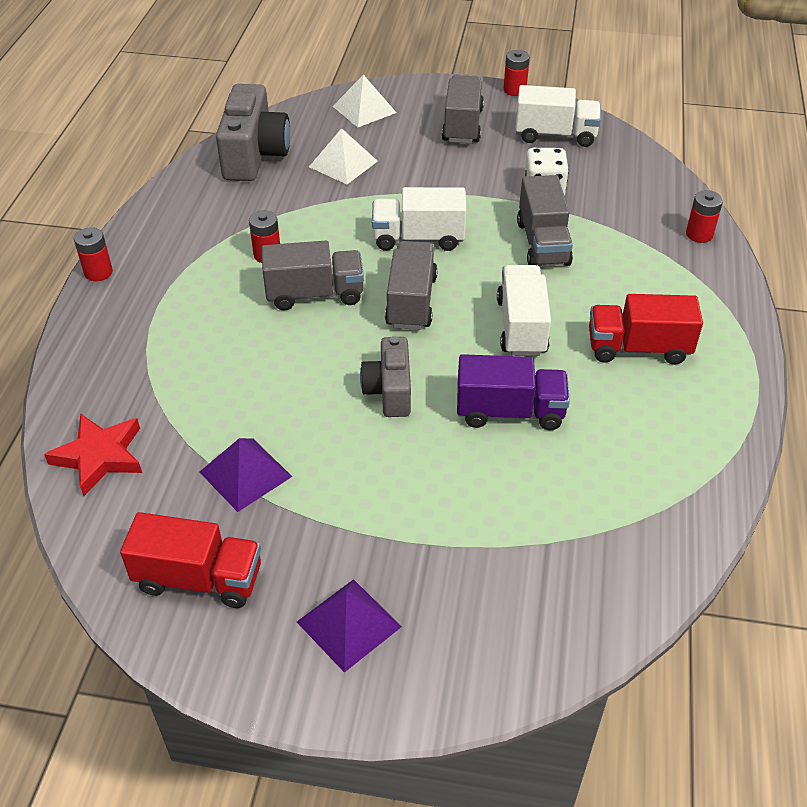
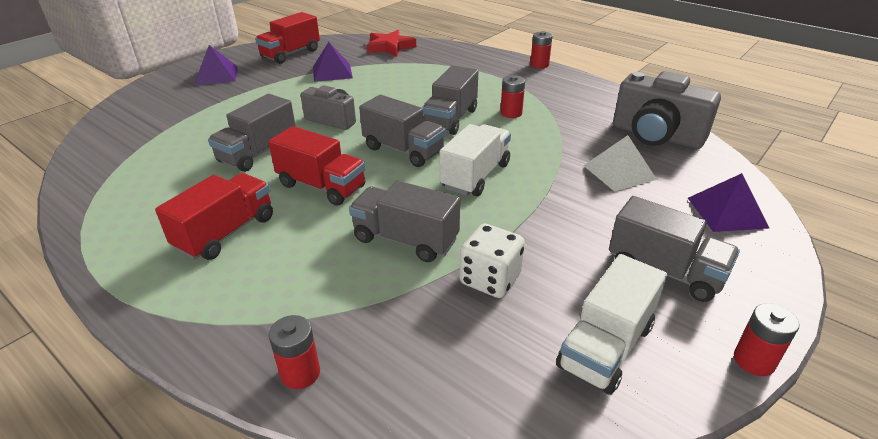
camera: 120 degrees right, 10 degrees down
white pyramid [333,75,397,127] -> purple pyramid [688,173,770,232]
purple truck [457,354,570,430] -> grey truck [208,94,296,172]
white truck [497,265,551,356] -> red truck [268,126,366,206]

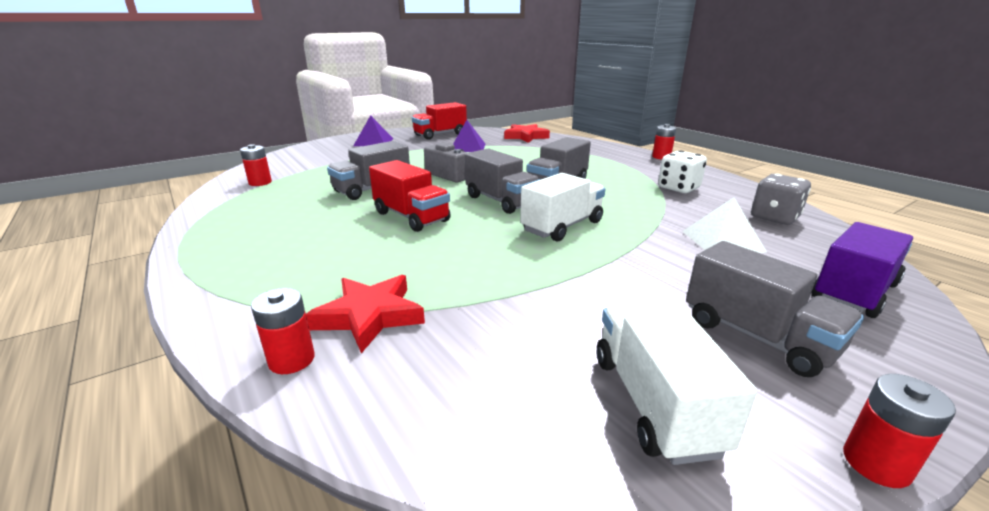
camera: 15 degrees right, 10 degrees down
red truck [155,173,273,260] -> none
grey truck [349,181,460,262] -> none
white dice [459,224,525,298] -> white dice moved to [658,150,707,193]
red battery [500,75,525,118] -> red battery moved to [240,144,272,186]
white truck [556,254,667,395] -> white truck turned 120 degrees clockwise [597,302,757,465]
grey camera [613,71,721,149] -> grey dice [751,174,811,225]
purple pyramid [688,173,770,232] -> purple truck [811,222,913,318]
none -> red star [306,275,425,353]

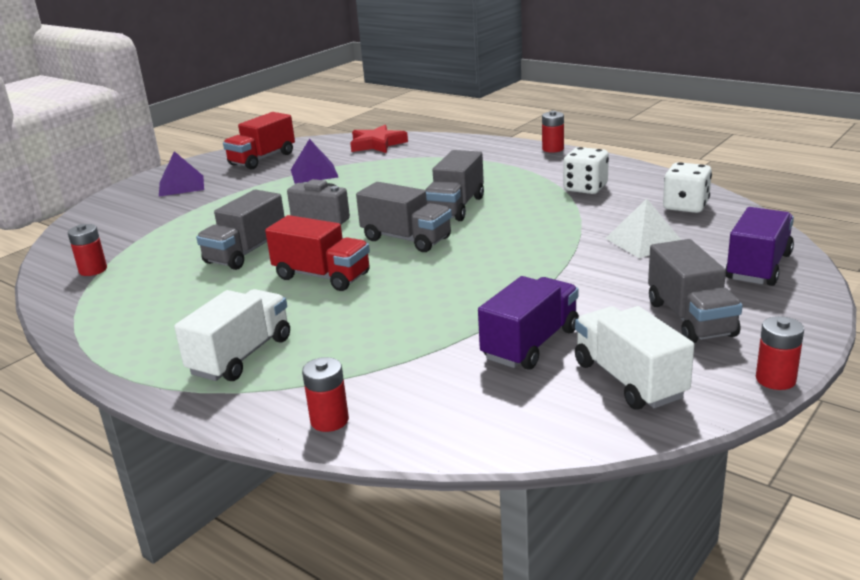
camera: 15 degrees left, 0 degrees up
red star [306,275,425,353] -> none
white truck [520,173,605,242] -> white truck moved to [174,289,290,381]
grey truck [686,241,864,377] -> grey truck turned 45 degrees clockwise [648,239,743,343]
grey dice [751,174,811,225] -> white dice [663,162,712,213]
none -> purple truck [478,276,579,370]

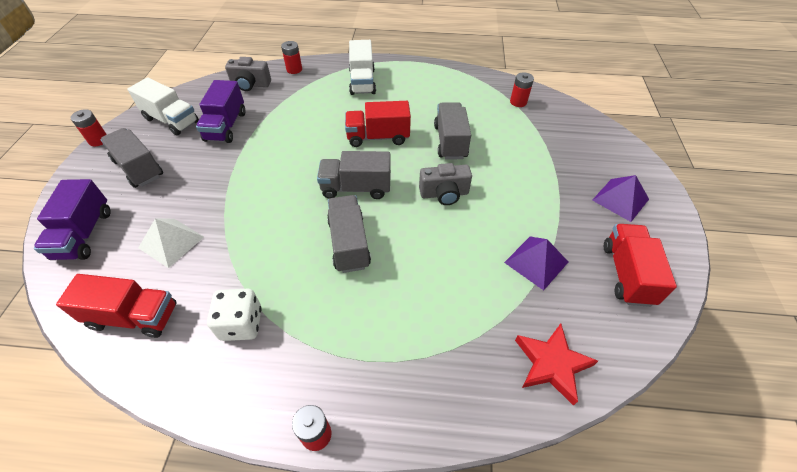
camera: 145 degrees right, 25 degrees up
white dice [663,162,712,213] -> red truck [56,274,177,338]
none -> grey camera [225,57,271,91]

